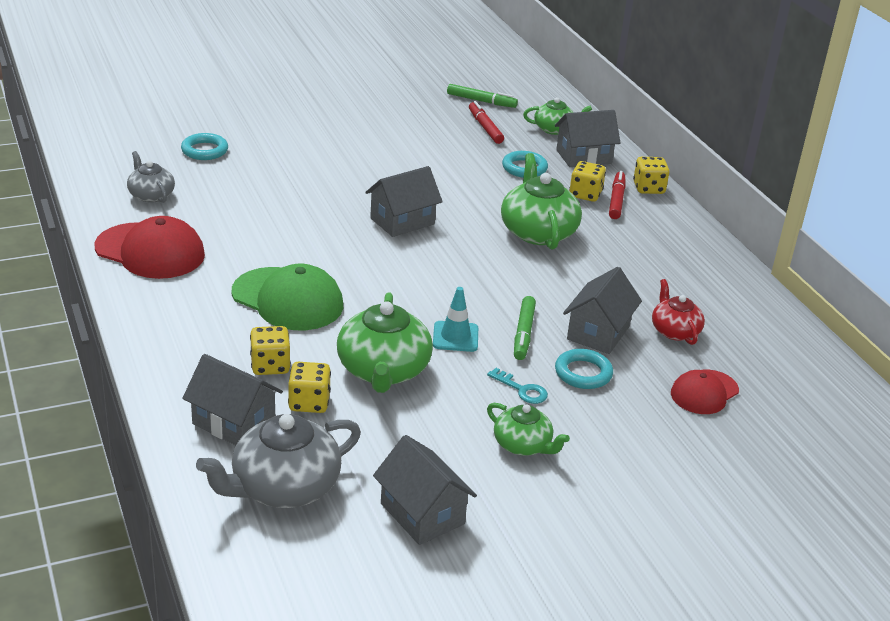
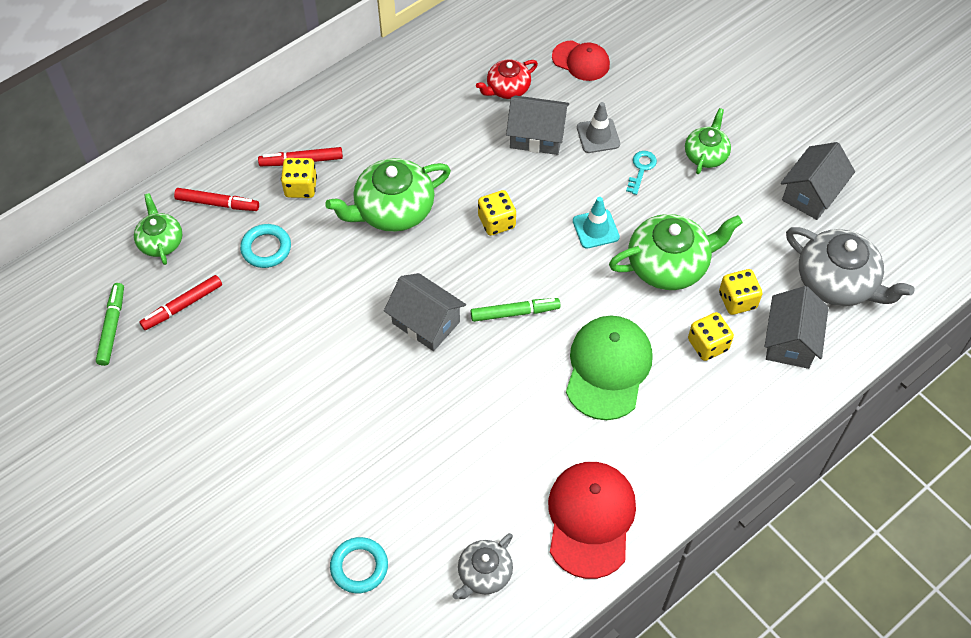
camera: 105 degrees left, 25 degrees up
green marker [514,296,536,360] -> green marker moved to [471,298,561,322]
grey house [555,110,620,167] -> red marker [174,188,259,211]
turquoise ring [555,349,613,389] -> grey traffic cone [577,102,620,153]
yellow dice [633,157,670,194] -> yellow dice moved to [478,190,516,236]

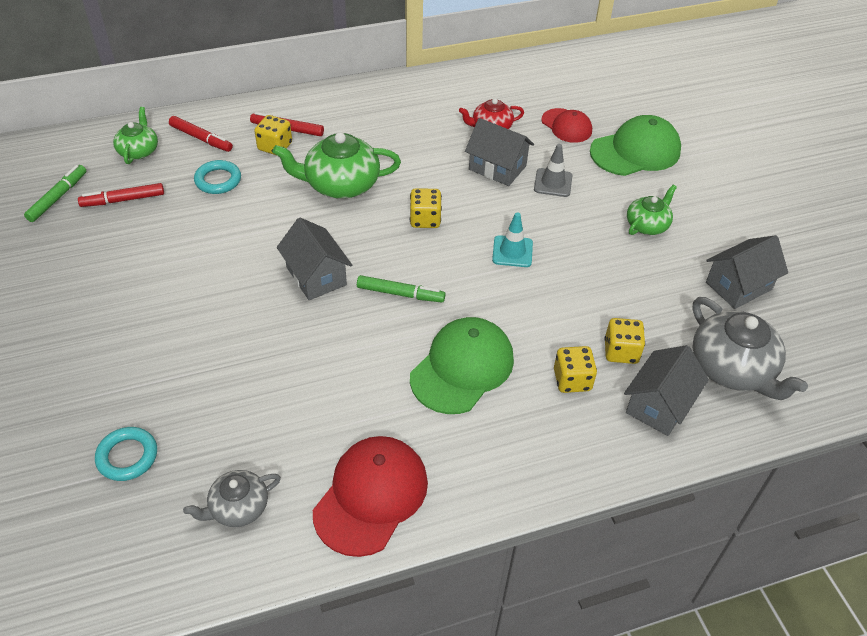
camera: 20 degrees right, 10 degrees down
green teapot [609,214,743,290] -> none
turquoise key [626,151,657,195] -> none
none -> green cap [590,115,681,176]

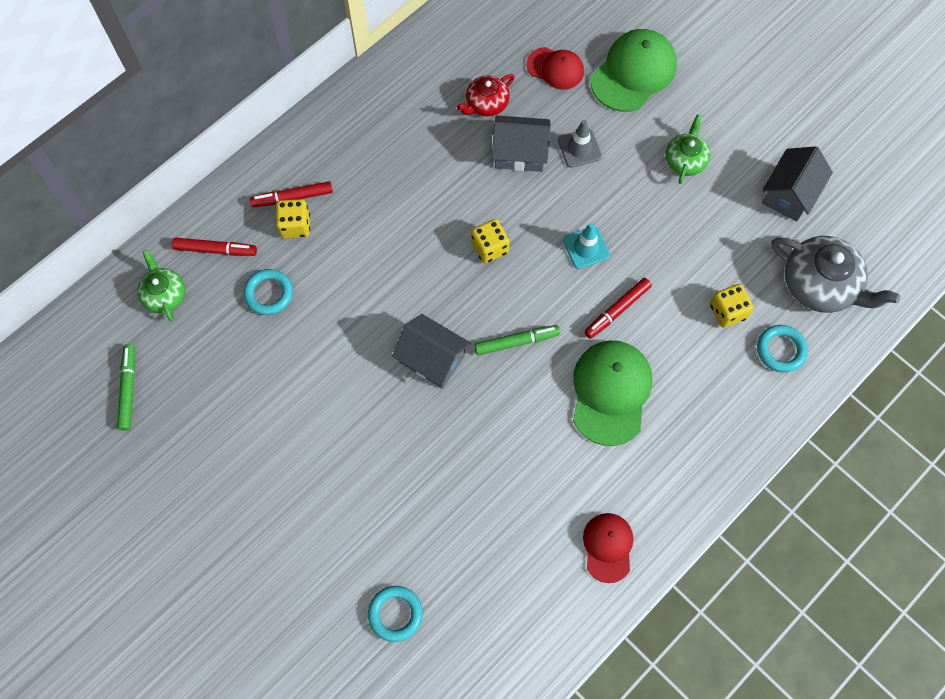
camera: 25 degrees left, 20 degrees up
red marker [78,183,164,207] -> red marker moved to [584,278,652,339]
grey teapot [183,470,281,527] -> none
green teapot [272,132,401,199] -> none
red cap [313,436,428,557] -> red cap [583,513,633,583], size x0.60
yellow dice [554,346,597,393] -> none
grey house [624,345,709,436] -> turquoise ring [757,325,808,372]

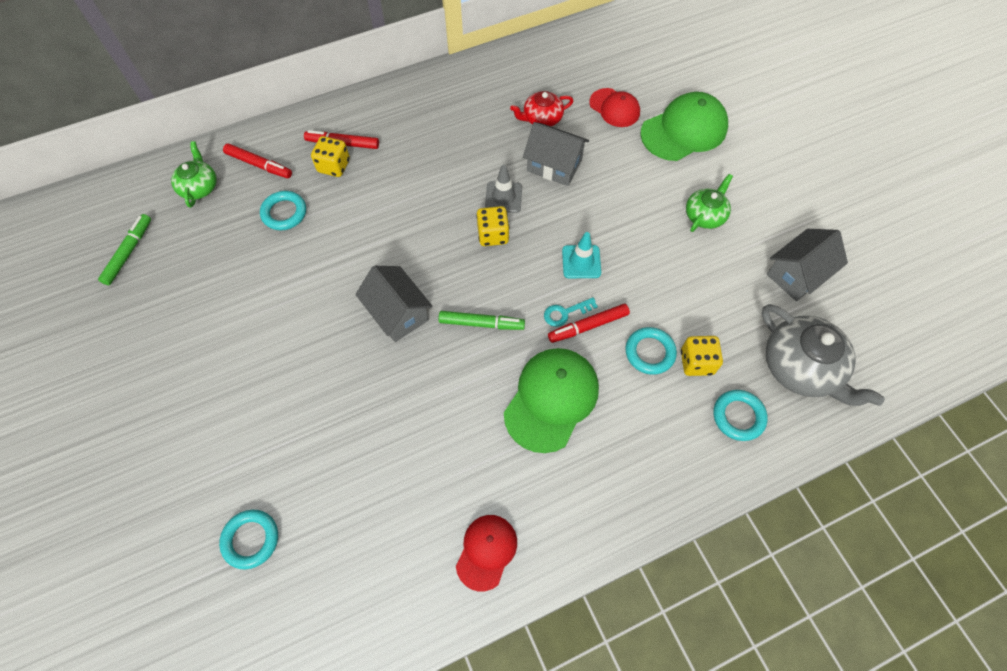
camera: 20 degrees right, 5 degrees down
grey traffic cone [558,120,602,168] -> grey traffic cone moved to [485,165,522,213]
none -> turquoise key [544,297,598,327]
none -> turquoise ring [625,327,677,375]

